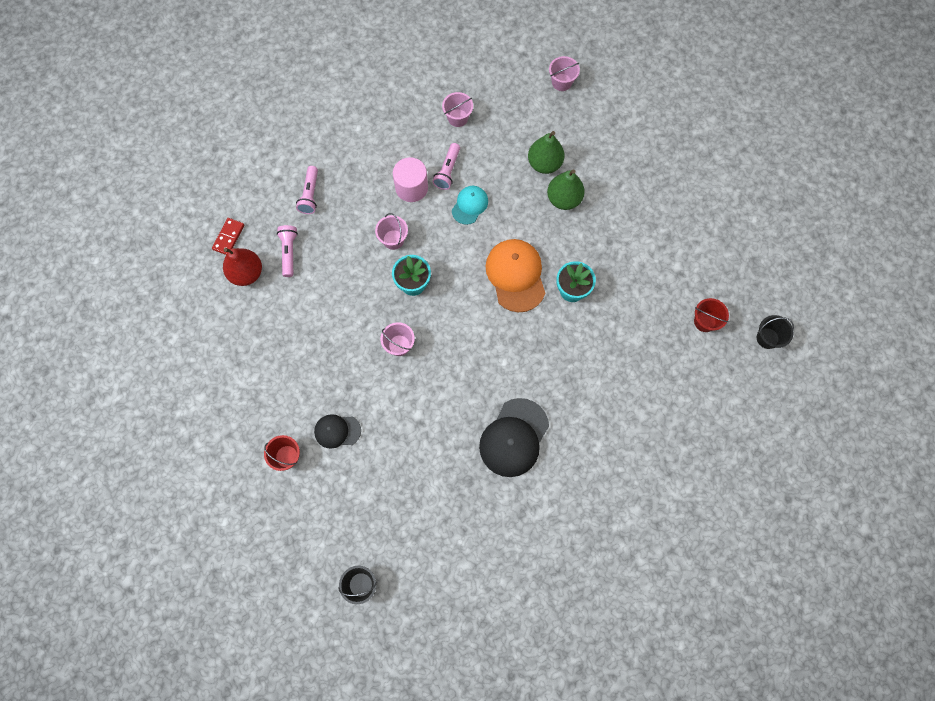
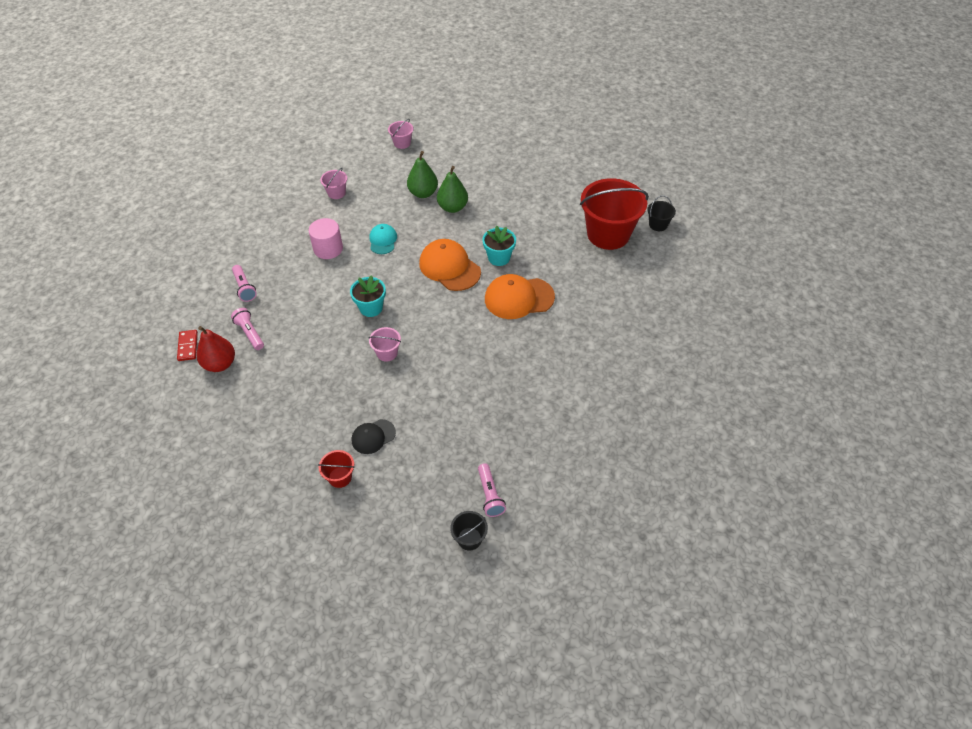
camera: 30 degrees left, 20 degrees down
pink bucket [375,213,408,250] -> none
pink flashlight [432,143,460,190] -> pink flashlight moved to [478,463,506,517]
black cap [479,398,549,477] -> none
red bucket [694,298,729,332] -> red bucket [580,178,649,250], size x2.29
none -> orange cap [485,274,555,319]

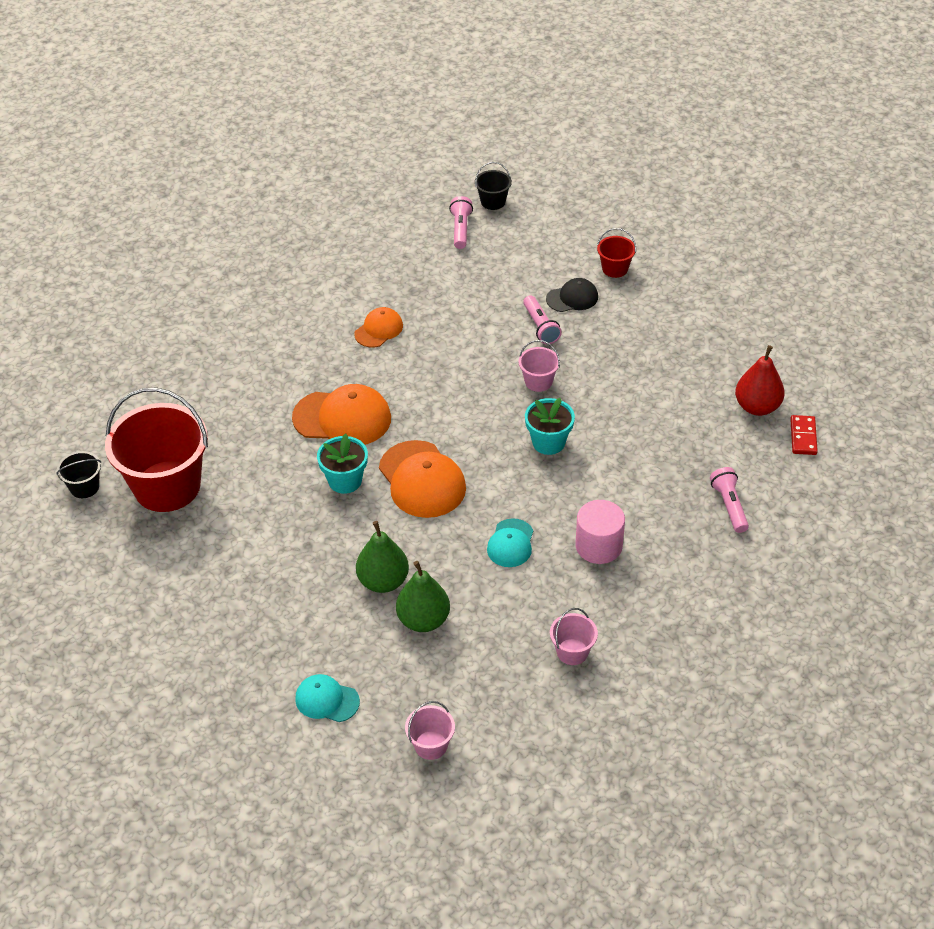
camera: 165 degrees left, 5 degrees down
pink flashlight [231,308,264,350] -> pink flashlight moved to [523,295,562,344]
none -> turquoise cap [295,674,360,722]
none -> orange cap [354,307,403,347]

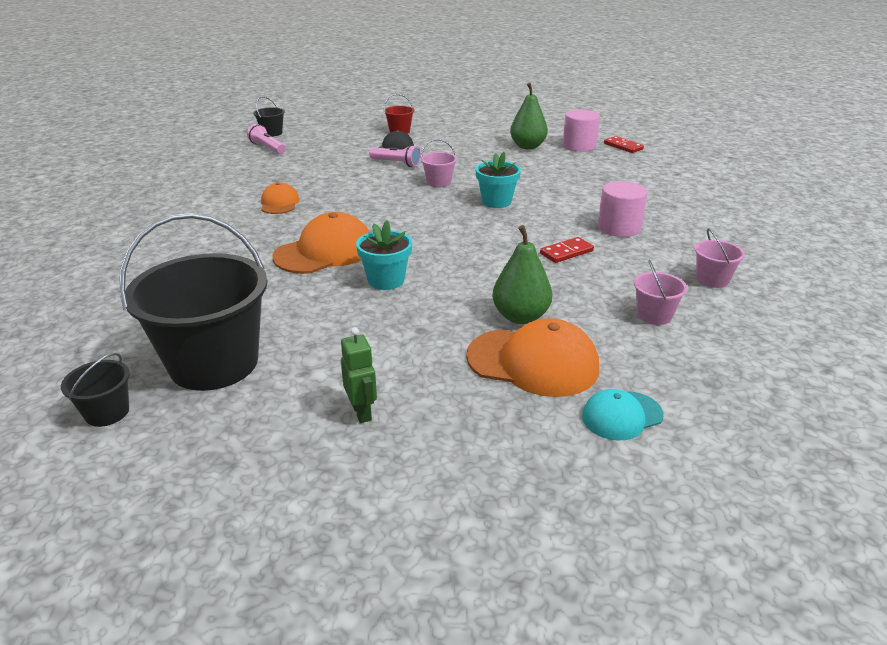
camera: 45 degrees left, 15 degrees down
red bucket [105,388,208,512] -> black bucket [119,213,268,391]
orange cap [379,440,466,518] -> orange cap moved to [466,318,599,397]
green pear [396,561,450,632] -> green pear moved to [510,83,548,149]
pink bucket [405,701,455,760] -> pink bucket moved to [634,260,687,325]
turquoise cap [487,518,533,567] -> red domino [540,237,594,263]
pink flashlight [710,467,749,533] -> none
red pear [735,345,785,416] -> pink cylinder [562,110,600,152]
none -> green robot [341,327,377,423]

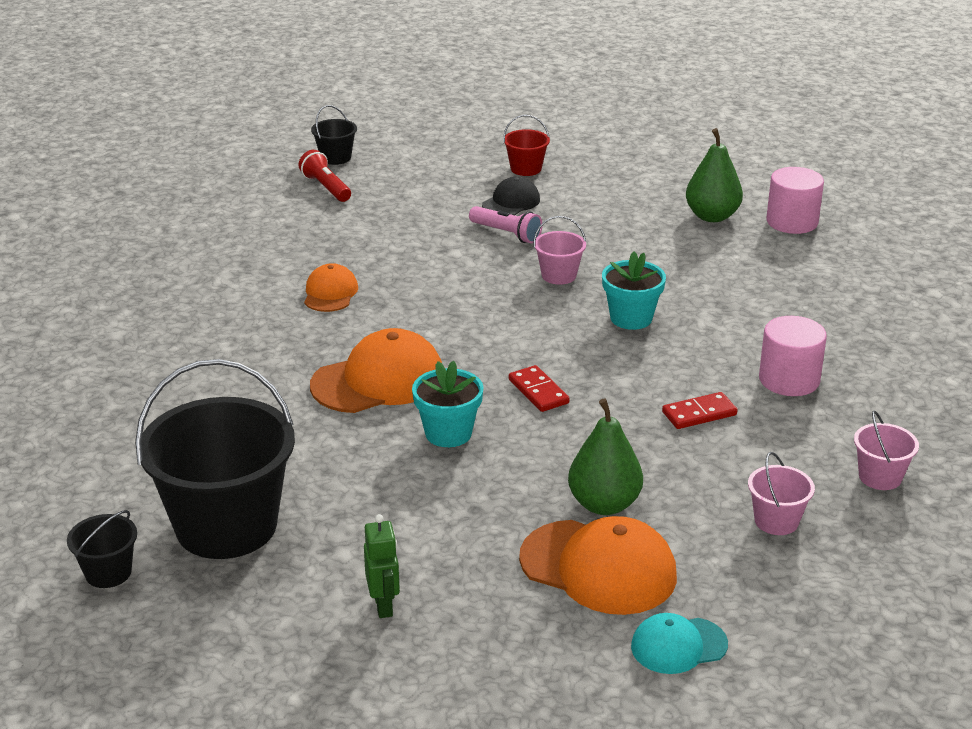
camera: 10 degrees right, 0 degrees up
pink flashlight [247,124,286,154] -> red flashlight [298,150,351,202]
red domino [604,136,644,153] -> red domino moved to [509,365,570,412]

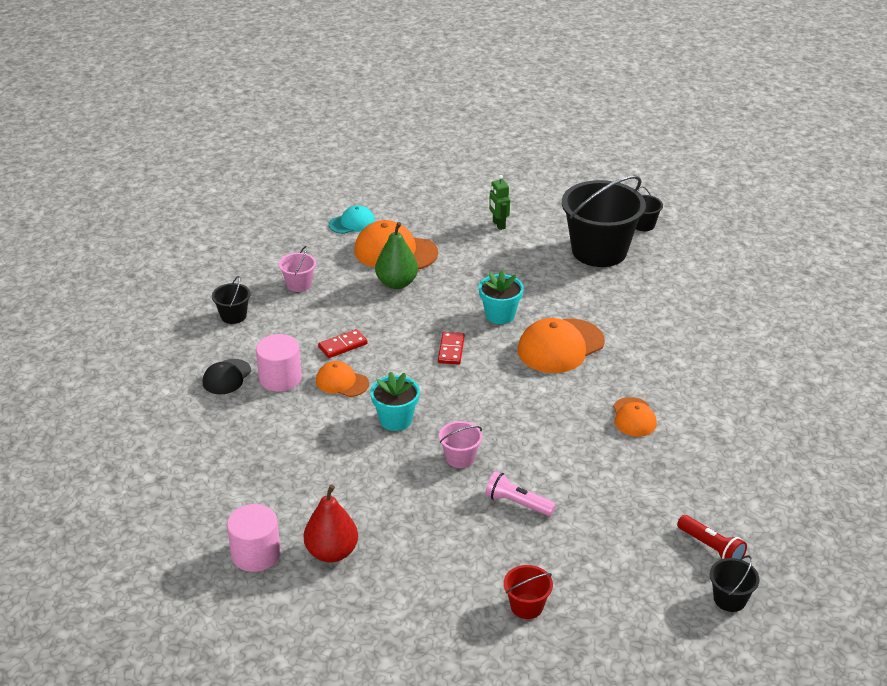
camera: 170 degrees right, 5 degrees up
black cap [482,177,540,215] -> black cap moved to [203,359,251,394]
red domino [509,365,570,412] -> red domino turned 45 degrees clockwise [438,332,465,365]
green pear [686,128,743,222] -> red pear [304,485,358,563]
pink bucket [854,411,919,490] -> black bucket [212,276,251,324]
none -> orange cap [316,361,369,397]

